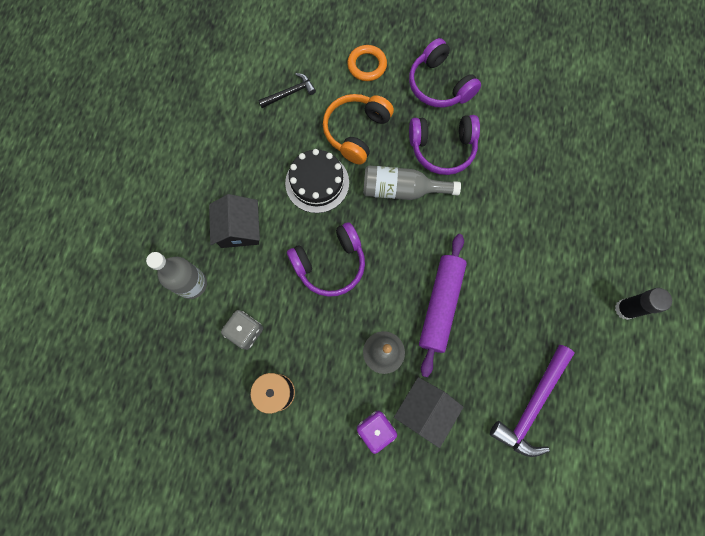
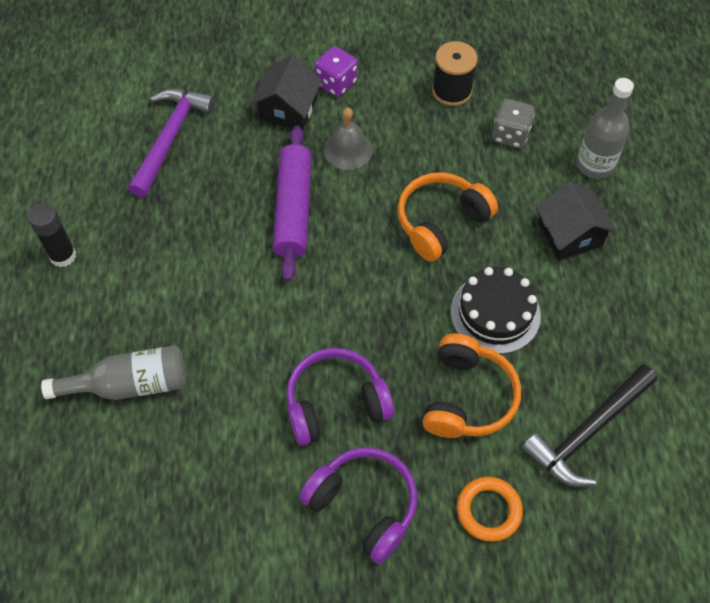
camera: 165 degrees right, 15 degrees down
black hammer [258,73,316,108] -> black hammer [522,364,657,487], size x1.76
purple headphones [287,222,365,297] -> orange headphones [397,172,498,262]
grey bottle [363,165,461,200] -> grey bottle moved to [41,345,186,400]

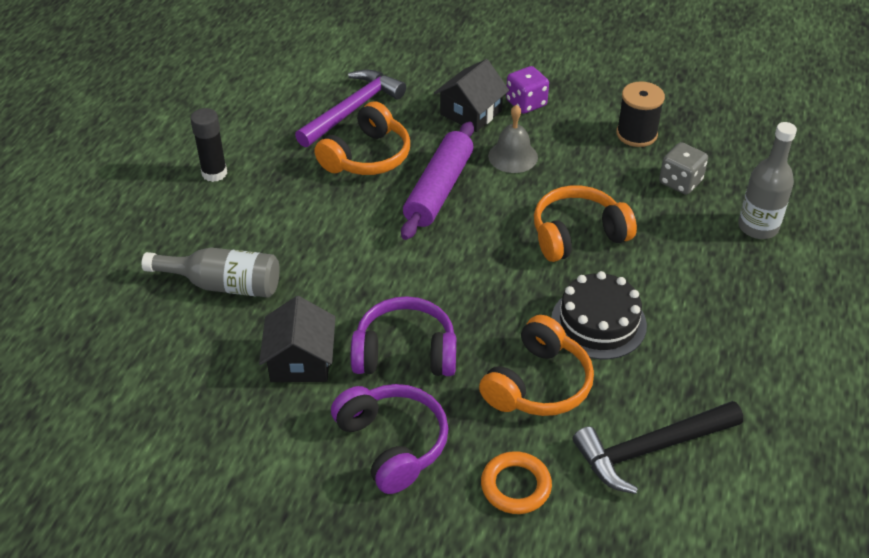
camera: 20 degrees right, 15 degrees down
black house [536,181,617,260] -> black house moved to [259,296,336,382]
none -> orange headphones [314,101,410,175]

